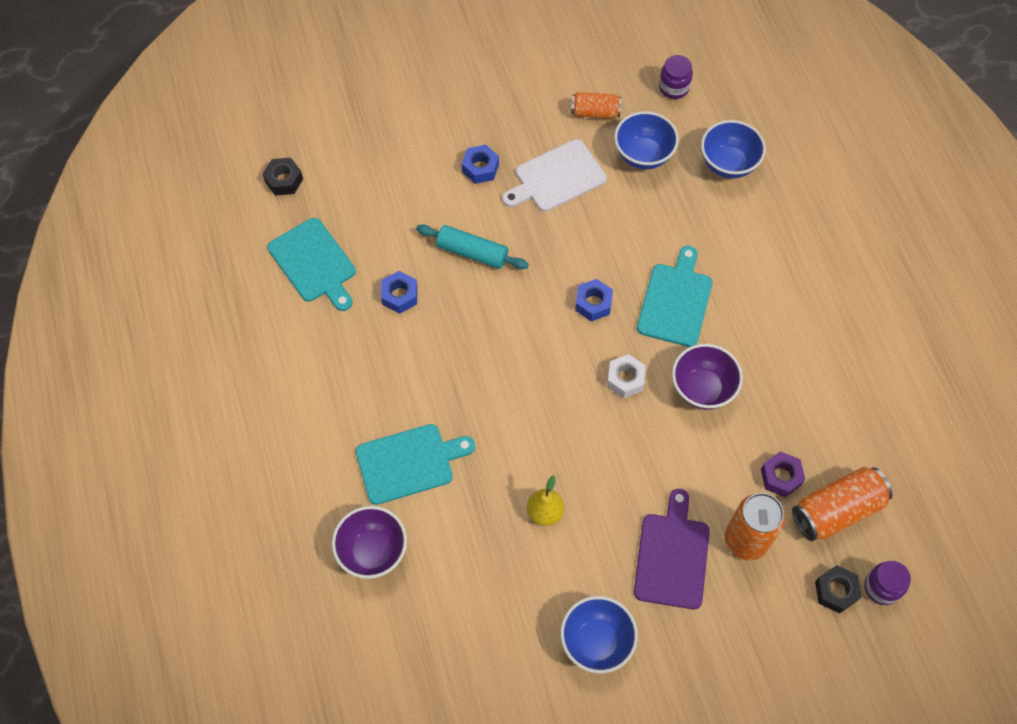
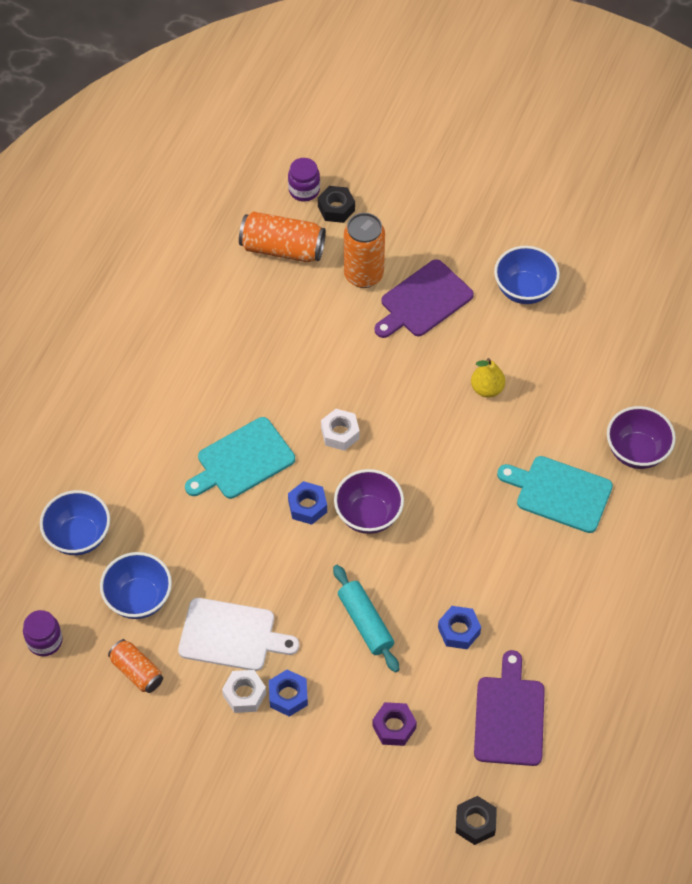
camera: 140 degrees left, 5 degrees down
turquoise cutting board [268,218,356,311] -> purple cutting board [474,650,545,766]
purple bowl [672,344,743,410] -> purple bowl moved to [334,469,404,534]
purple nut [761,451,805,497] -> purple nut moved to [372,702,417,746]
none -> white nut [222,670,266,713]

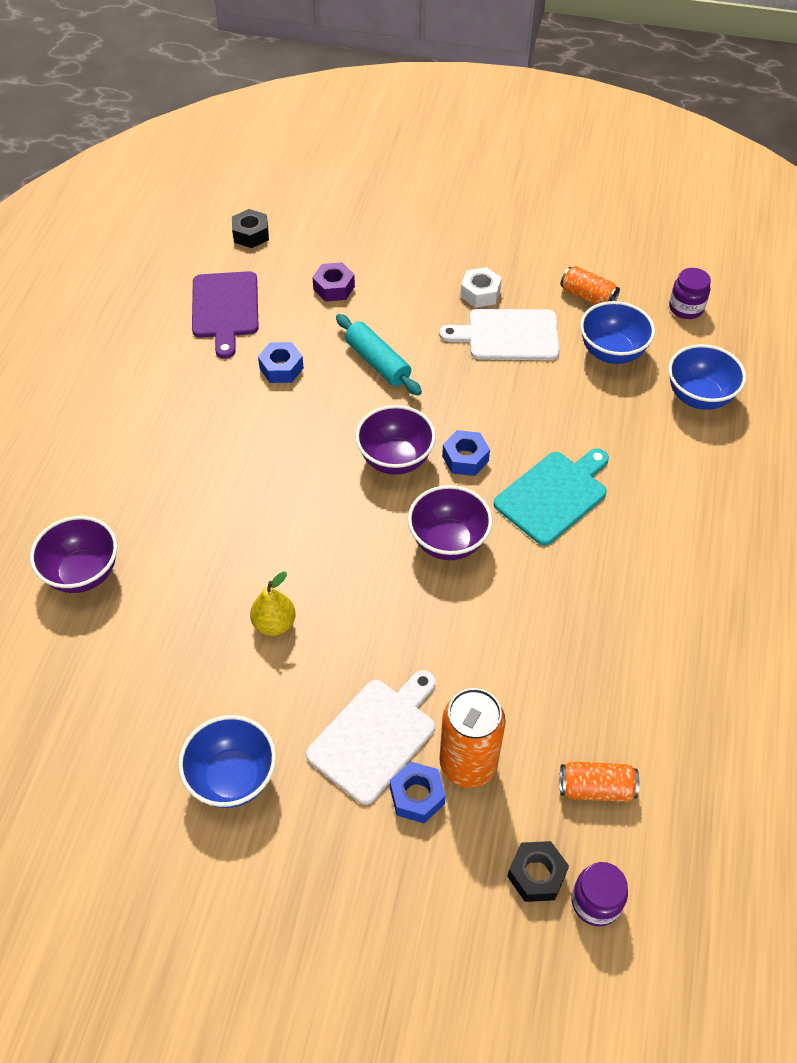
camera: 170 degrees right, 5 degrees down
orange can [239,212,326,262] -> orange can [560,762,639,802], size x0.61
blue nut [269,669,308,717] -> blue nut moved to [390,762,446,823]
white nut [321,409,360,451] -> purple bowl [408,485,493,560]
purple cutting board [374,259,474,338] -> white cutting board [306,670,436,805]
turquoise cutting board [497,456,613,533] -> none

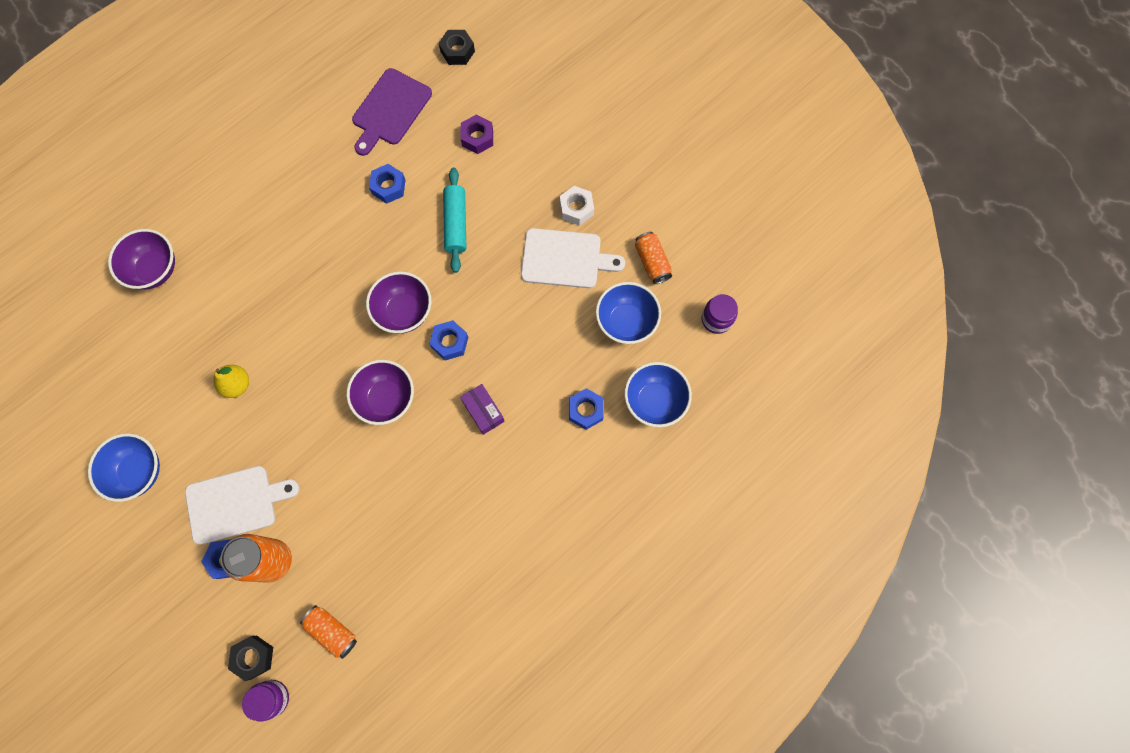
camera: 35 degrees right, 20 degrees up
white cutting board [439,309,560,360] -> white cutting board turned 150 degrees clockwise [521,228,625,288]
turquoise cutting board [493,448,609,546] -> purple box [460,384,505,435]
none -> blue nut [569,388,604,430]

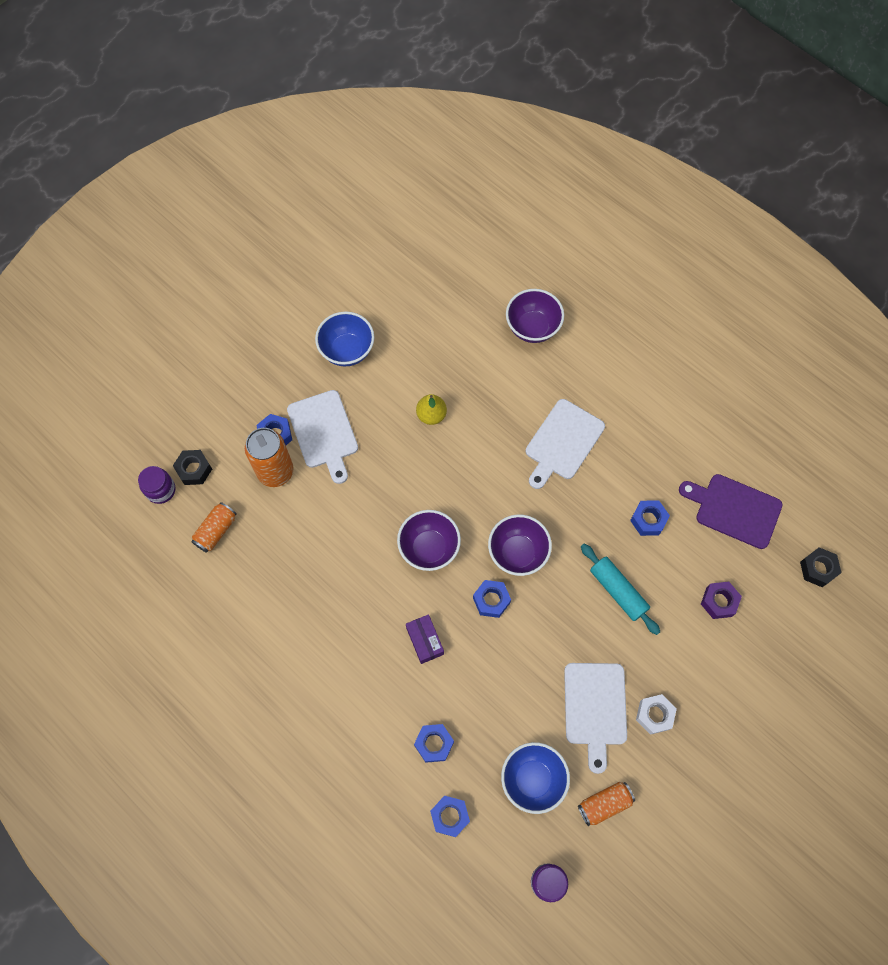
camera: 85 degrees right, 5 degrees down
turquoise rolling pin [443,167,466,273] -> turquoise rolling pin turned 60 degrees clockwise [581,544,660,635]
purple box [460,384,505,435] -> purple box turned 75 degrees counterclockwise [406,614,444,664]
blue bowl [624,362,692,427] -> blue nut [430,796,470,837]
none -> white cutting board [526,399,605,489]

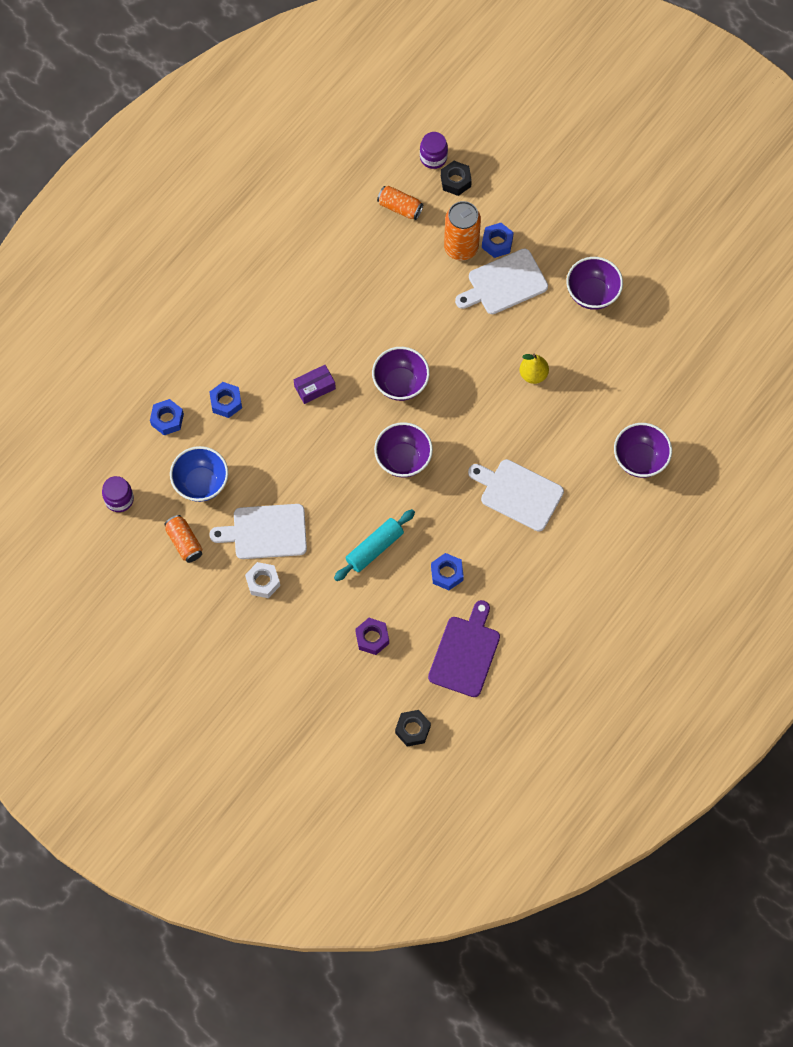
camera: 85 degrees right, 0 degrees up
blue bowl [315,311,374,366] -> purple bowl [566,257,623,310]
blue nut [473,580,511,618] -> none

